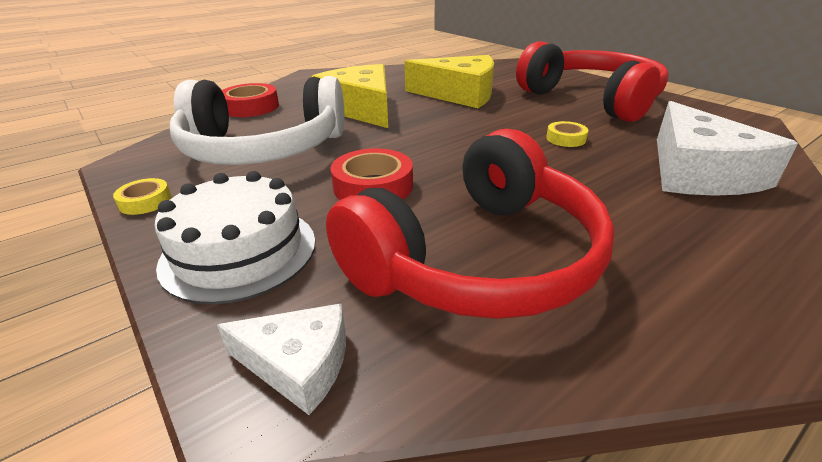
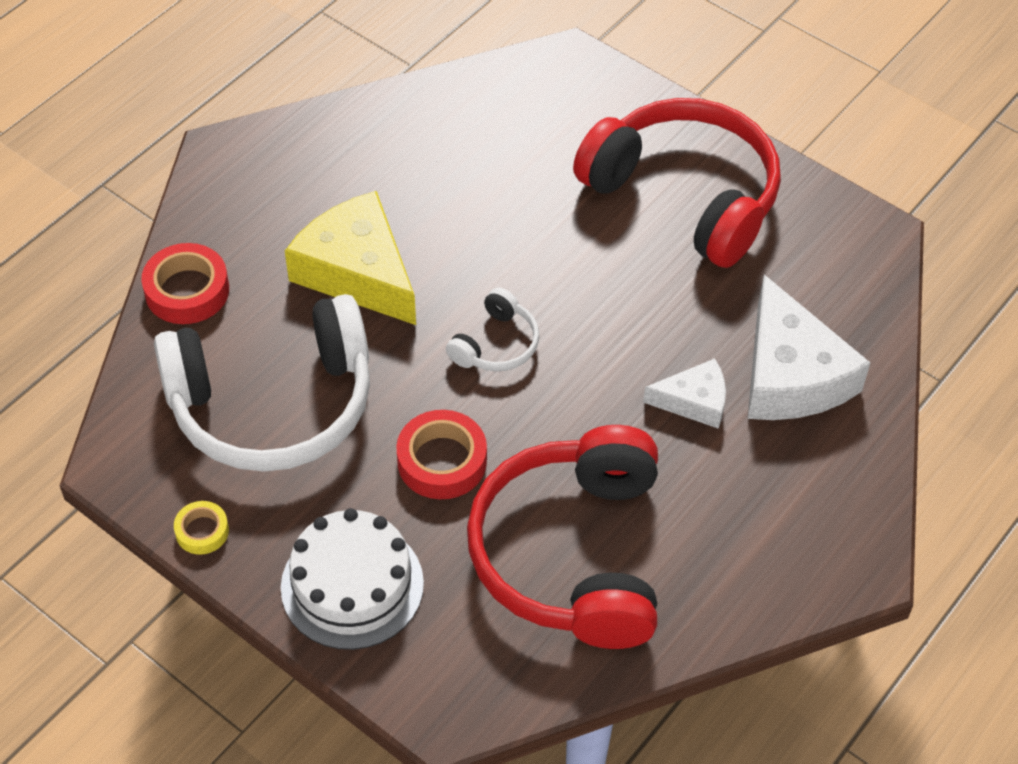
camera: 15 degrees left, 20 degrees up
white cheese [217,303,346,415] -> white cheese moved to [643,358,726,429]
red headphones [326,128,615,319] -> red headphones turned 150 degrees clockwise [467,425,658,649]
yellow cheese [405,55,494,108] -> none
yellow tape [546,121,589,147] -> none
none -> white headphones [446,288,539,371]

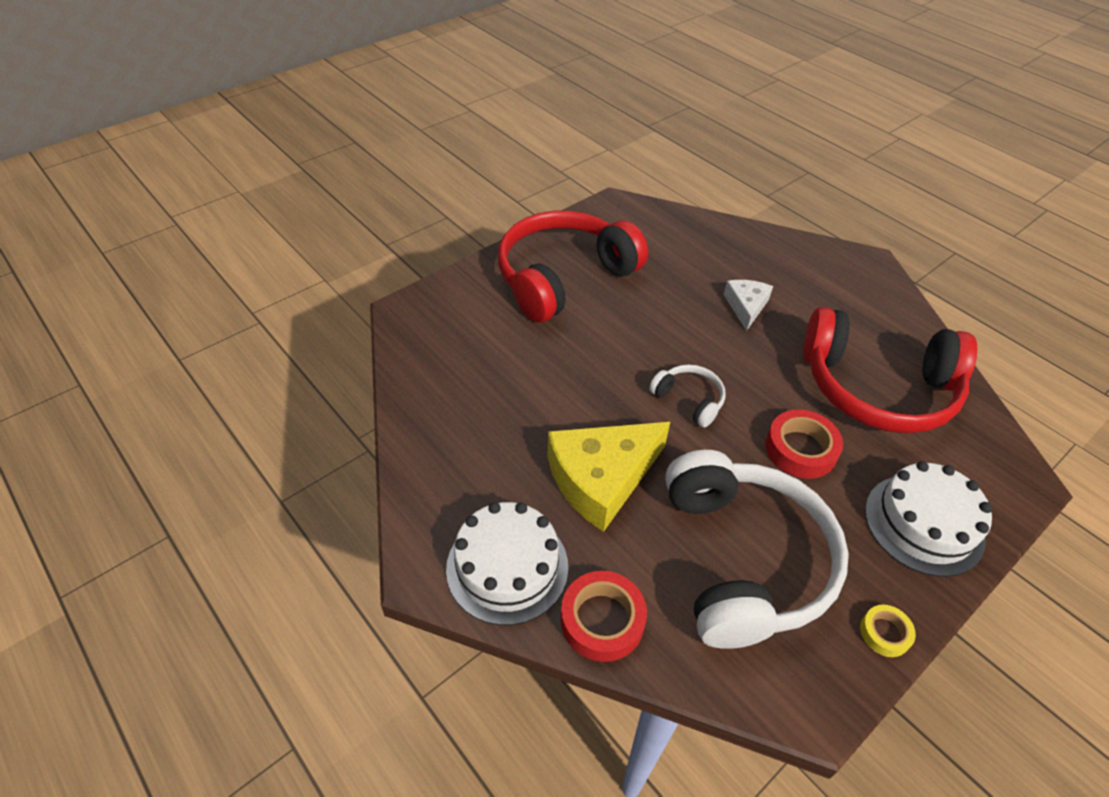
camera: 80 degrees left, 5 degrees down
white cheese [748,274,870,420] -> none
none -> white cake [446,502,568,625]

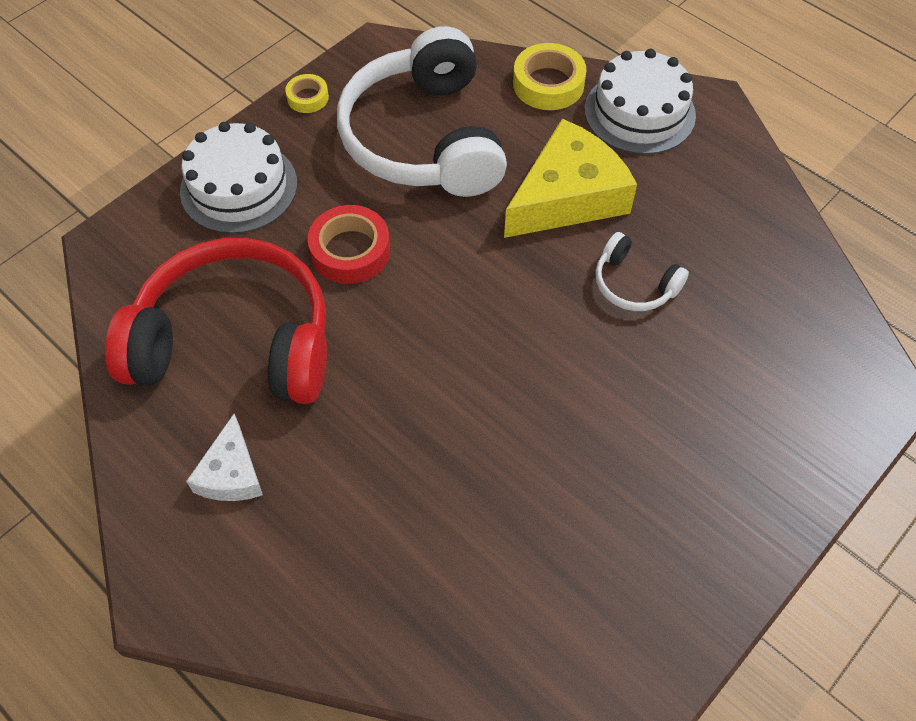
camera: 175 degrees right, 10 degrees up
red headphones [498,211,648,322] -> none
red tape [561,571,647,662] -> yellow tape [513,43,587,110]
white headphones [649,364,726,428] -> white headphones moved to [595,232,689,311]
white cheese [724,280,773,331] -> white cheese moved to [186,413,263,501]

